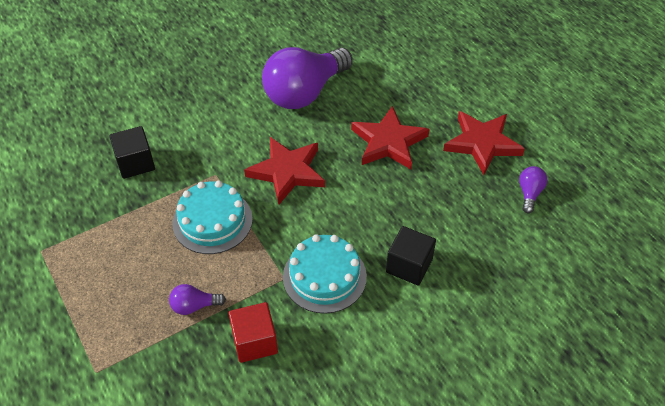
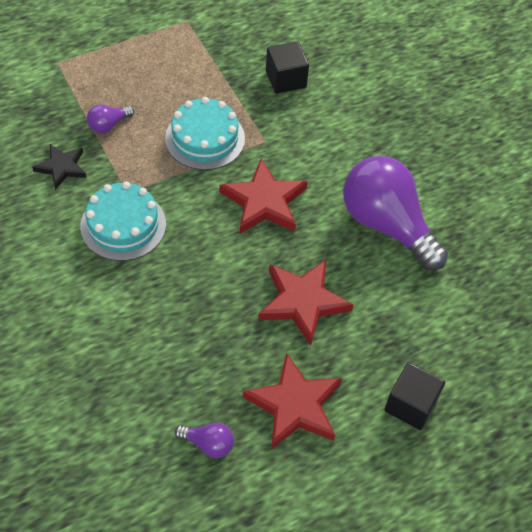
camera: 90 degrees right, 5 degrees up
purple light bulb [169,284,226,315] -> purple light bulb turned 120 degrees counterclockwise [87,105,134,133]
red cube [229,302,278,363] -> black star [32,144,87,190]
black cube [386,226,436,286] -> black cube moved to [384,362,445,430]

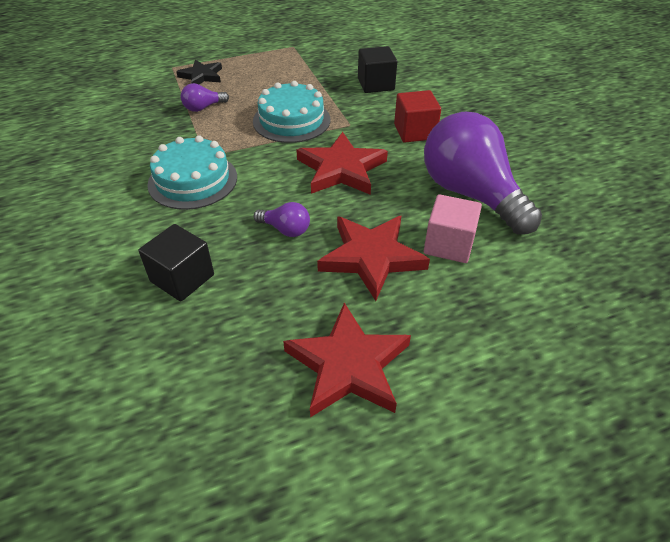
camera: 10 degrees right, 10 degrees down
black star [32,144,87,190] -> black star moved to [176,60,222,84]
purple light bulb [175,423,234,458] -> purple light bulb moved to [254,202,310,237]
black cube [384,362,445,430] -> black cube moved to [138,224,214,302]
none -> red cube [394,90,441,143]
none -> pink cube [424,194,482,263]

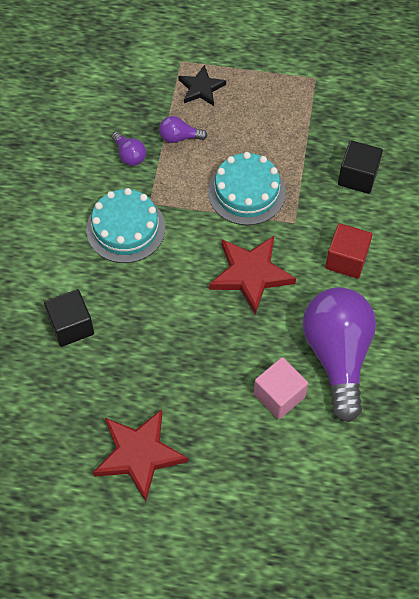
camera: 30 degrees right, 15 degrees up
purple light bulb [254,202,310,237] -> purple light bulb moved to [112,131,146,166]
red star [317,215,430,301] -> none

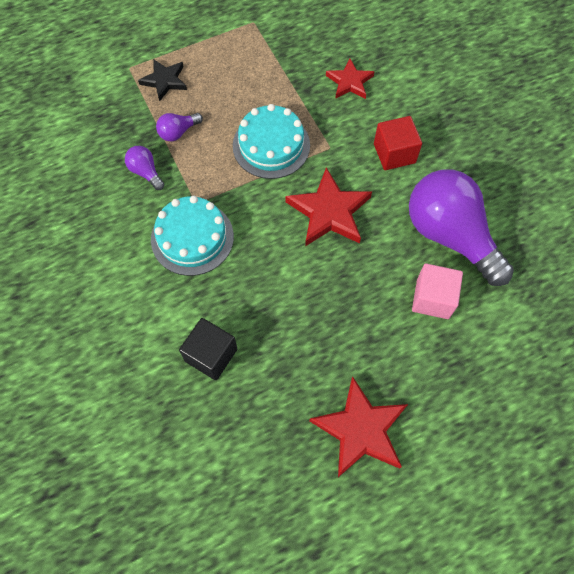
camera: 35 degrees left, 5 degrees up
purple light bulb [112,131,146,166] -> purple light bulb turned 150 degrees counterclockwise [125,146,165,190]
black cube [338,140,383,194] -> red star [326,58,374,99]

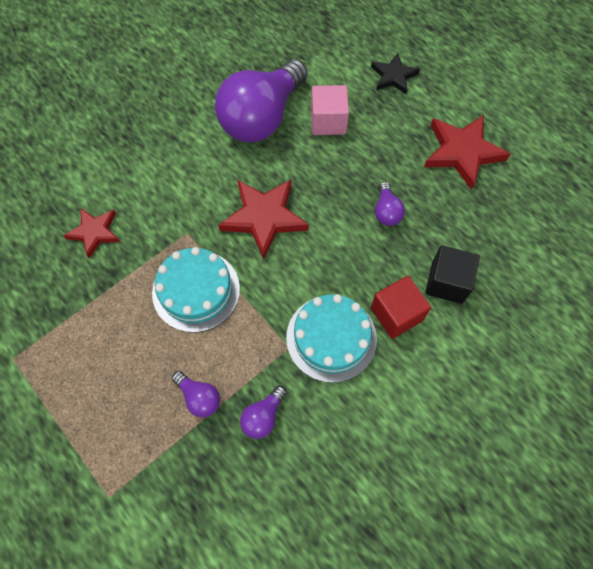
camera: 105 degrees left, 0 degrees up
black star [138,59,187,101] -> black star moved to [371,53,420,94]
red cube [374,116,422,170] -> red cube moved to [371,276,431,339]
none -> purple light bulb [375,182,405,226]

